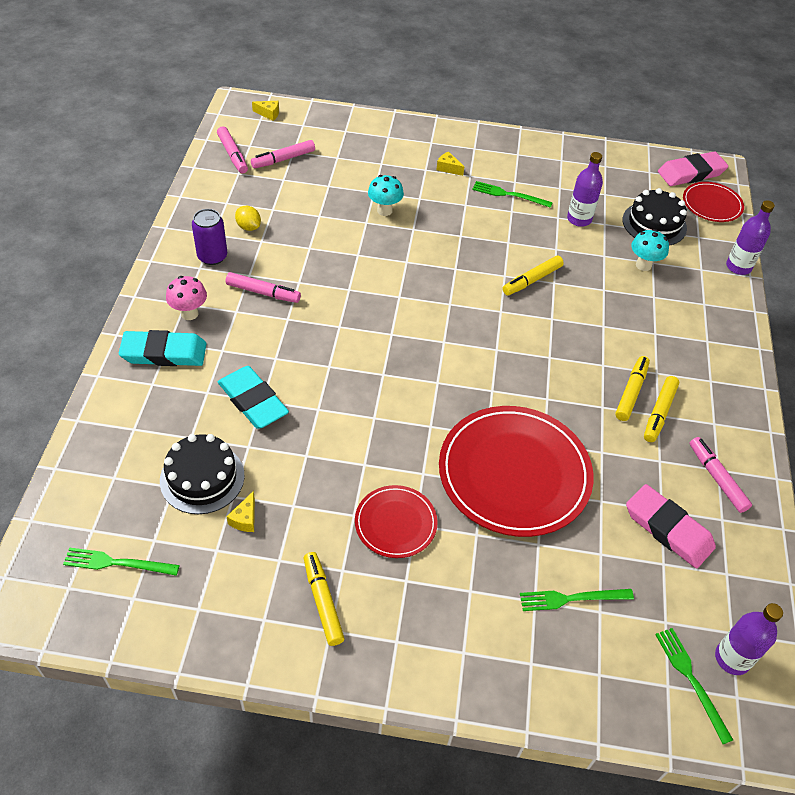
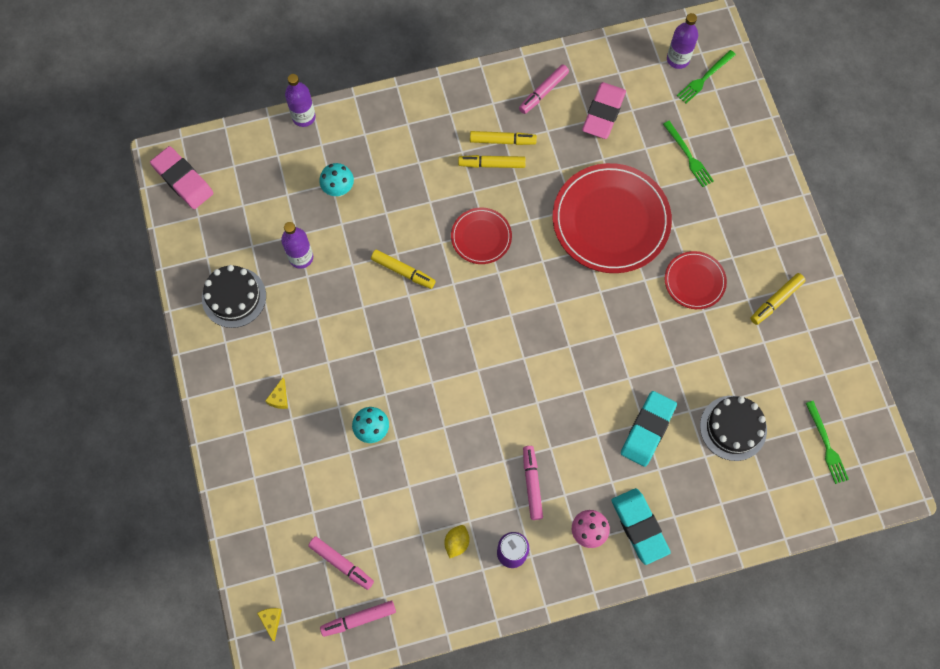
camera: 110 degrees left, 20 degrees up
pink marker [217,126,248,173] -> pink marker turned 150 degrees counterclockwise [320,601,396,637]
yellow cheese [227,491,255,532] -> none
green fork [472,181,553,208] -> none
black cake [622,188,687,246] -> black cake moved to [202,265,266,328]
red plate [683,182,744,222] -> red plate moved to [451,208,512,264]

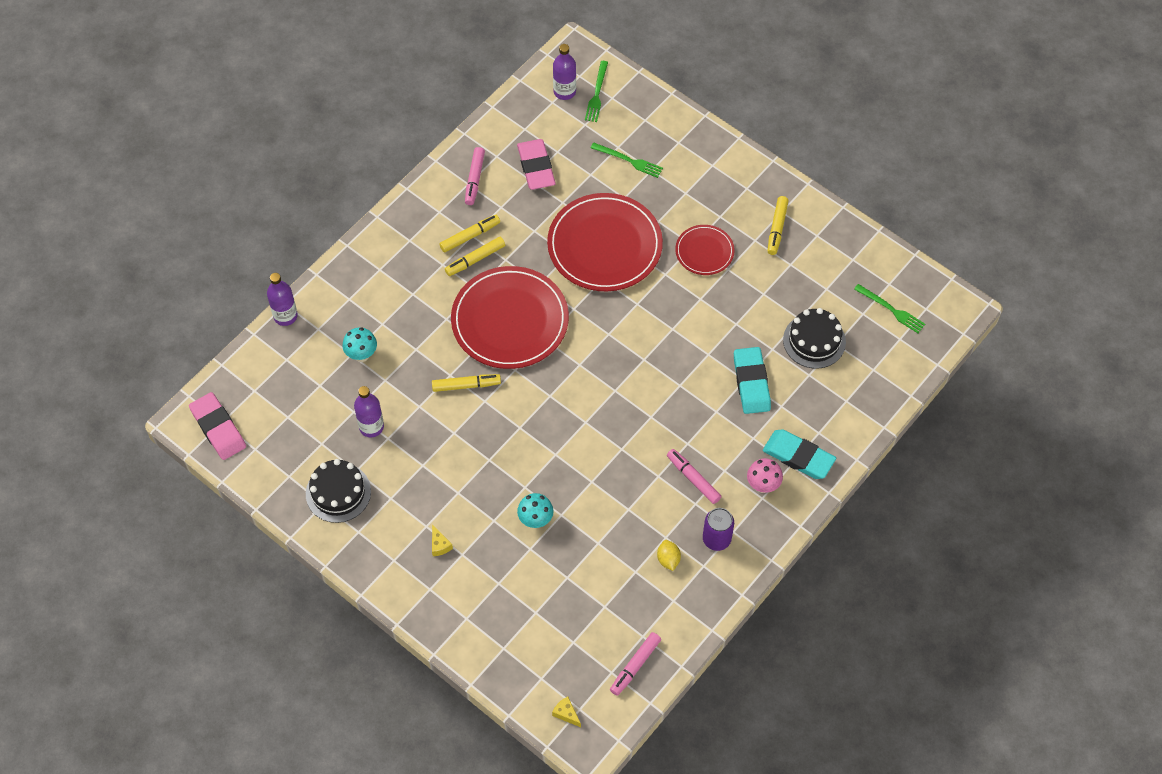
camera: 35 degrees left, 10 degrees down
pink eraser [150,146,213,209] -> pink eraser turned 45 degrees clockwise [189,392,246,460]
pink marker [308,536,374,590] -> none
red plate [451,208,512,264] -> red plate [451,266,569,369], size x1.95

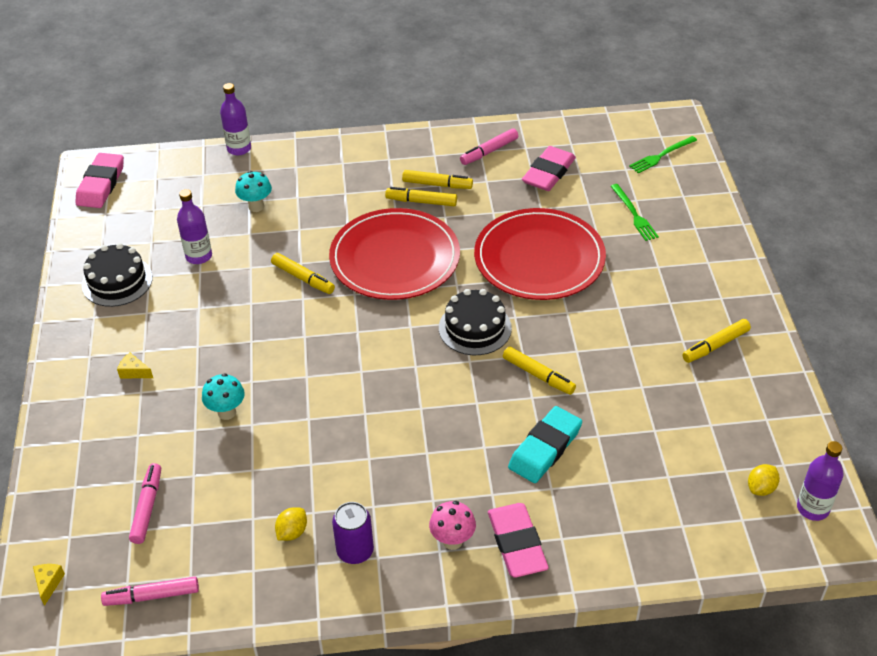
camera: 45 degrees right, 15 degrees down
yellow cheese [432,524,453,556] -> yellow cheese turned 90 degrees clockwise [117,353,153,378]
purple bottle [553,44,576,100] -> purple bottle moved to [797,441,844,521]
pink marker [667,449,722,504] -> pink marker moved to [129,463,161,544]
red plate [675,225,735,275] -> none
turquoise eraser [763,429,836,479] -> pink eraser [488,503,549,578]
black cake [783,308,846,369] -> black cake moved to [439,289,512,355]
green fork [854,284,925,333] -> yellow lemon [748,464,780,496]
none -> yellow marker [503,346,576,395]

